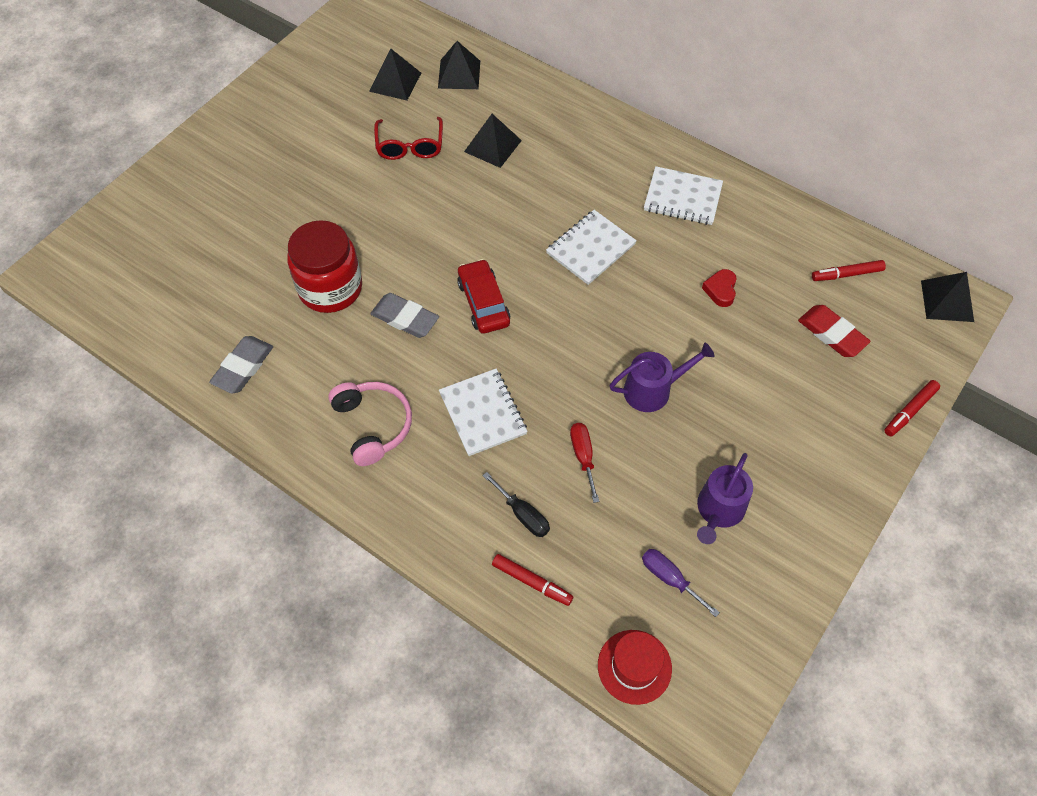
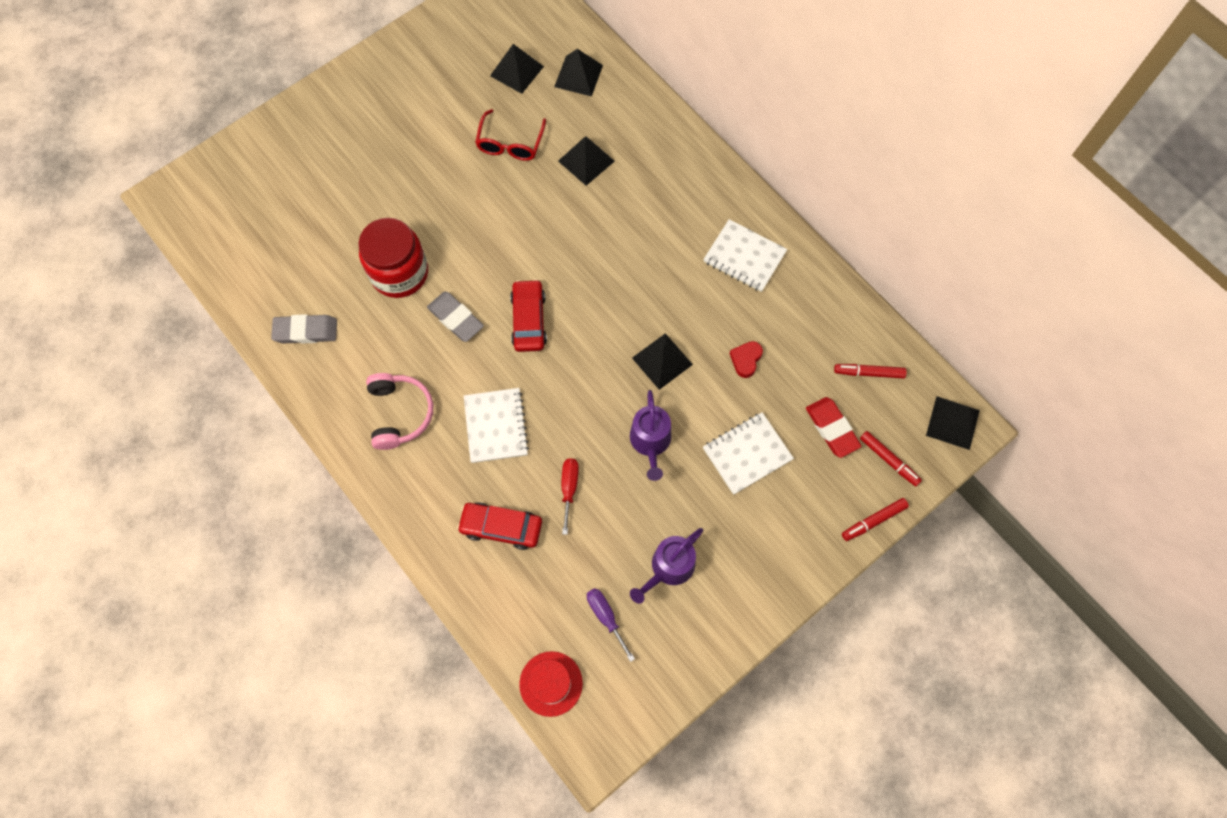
camera: 15 degrees right, 10 degrees up
grey eraser [209,336,273,394] -> grey eraser turned 45 degrees clockwise [271,314,337,344]
black screwdriver [483,472,550,537] -> red car [457,502,542,550]
red marker [492,554,573,606] -> red marker moved to [860,431,922,486]
white notebook [546,210,637,285] -> white notebook moved to [703,412,794,495]
purple watering can [610,343,715,412] -> purple watering can turned 90 degrees clockwise [630,390,671,481]
none -> black pyramid [632,333,693,390]

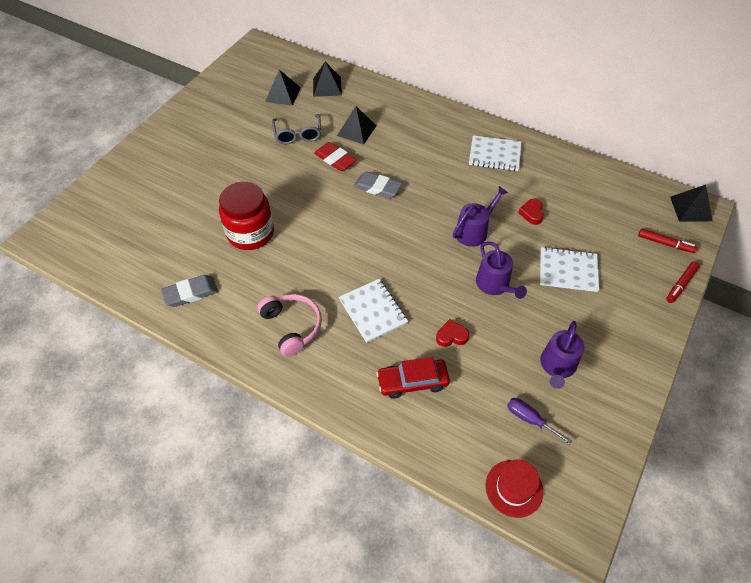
camera: 20 degrees left, 15 degrees down
grey eraser [427,292,484,342] -> grey eraser moved to [354,172,402,198]
red glasses [475,109,546,161] -> grey glasses [272,114,321,144]
red car [510,279,547,352] -> none
red screwdriver [561,458,579,535] -> red heart [436,319,469,347]
black pyramid [632,333,693,390] -> purple watering can [453,186,508,247]
white notebook [703,412,794,495] -> white notebook turned 60 degrees clockwise [540,247,599,292]
red eraser [806,397,862,458] -> red eraser moved to [314,142,357,171]
red marker [834,364,907,378] -> none

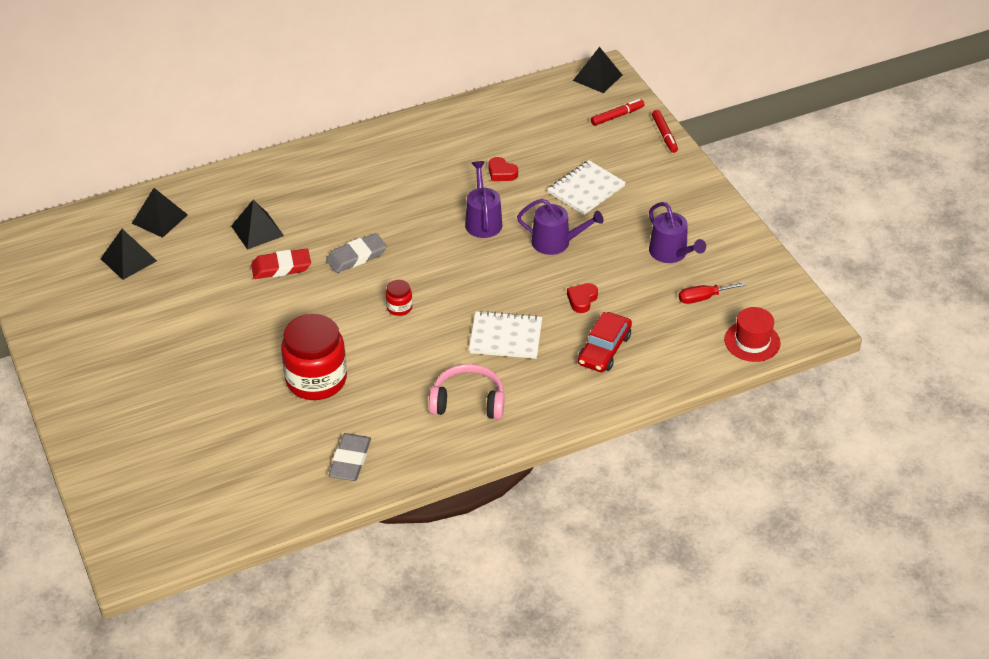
camera: 55 degrees left, 10 degrees down
grey glasses [272,114,321,144] -> none
white notebook [469,135,521,171] -> none
purple screwdriver [507,398,572,444] -> red screwdriver [678,282,746,304]
none -> red jar [386,280,412,316]

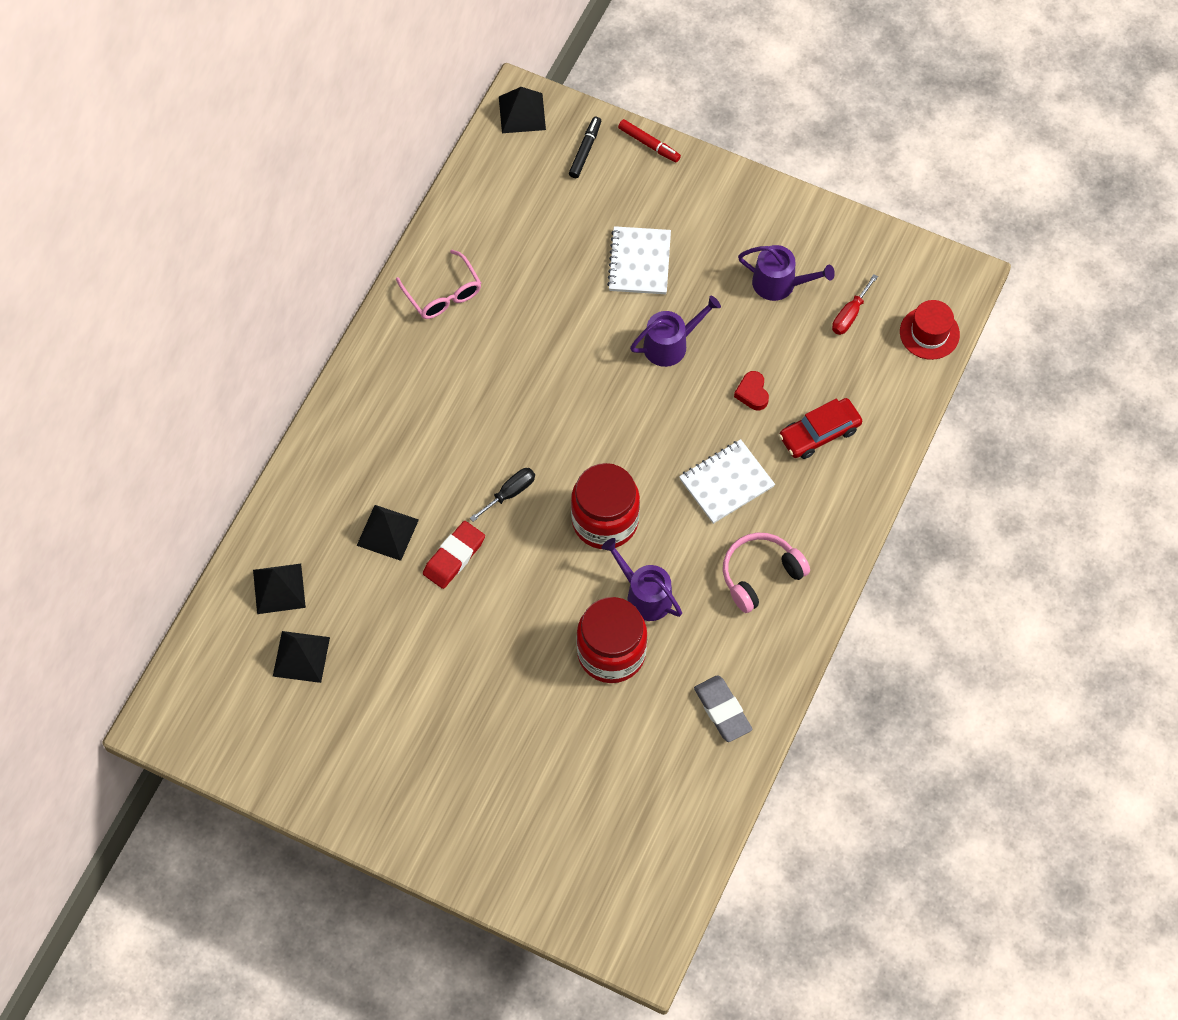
camera: 40 degrees left, 20 degrees up
grey eraser [326,233,387,273] -> black screwdriver [470,468,535,522]
red jar [386,280,412,316] -> red jar [571,463,640,549], size x2.27
purple watering can [465,161,502,238] -> purple watering can moved to [602,538,682,621]
red heart [489,157,518,181] -> none
red car [578,312,632,372] -> red car turned 75 degrees clockwise [779,398,862,459]
red marker [591,99,645,126] -> black marker [569,117,601,178]
none -> pink glasses [396,250,481,319]

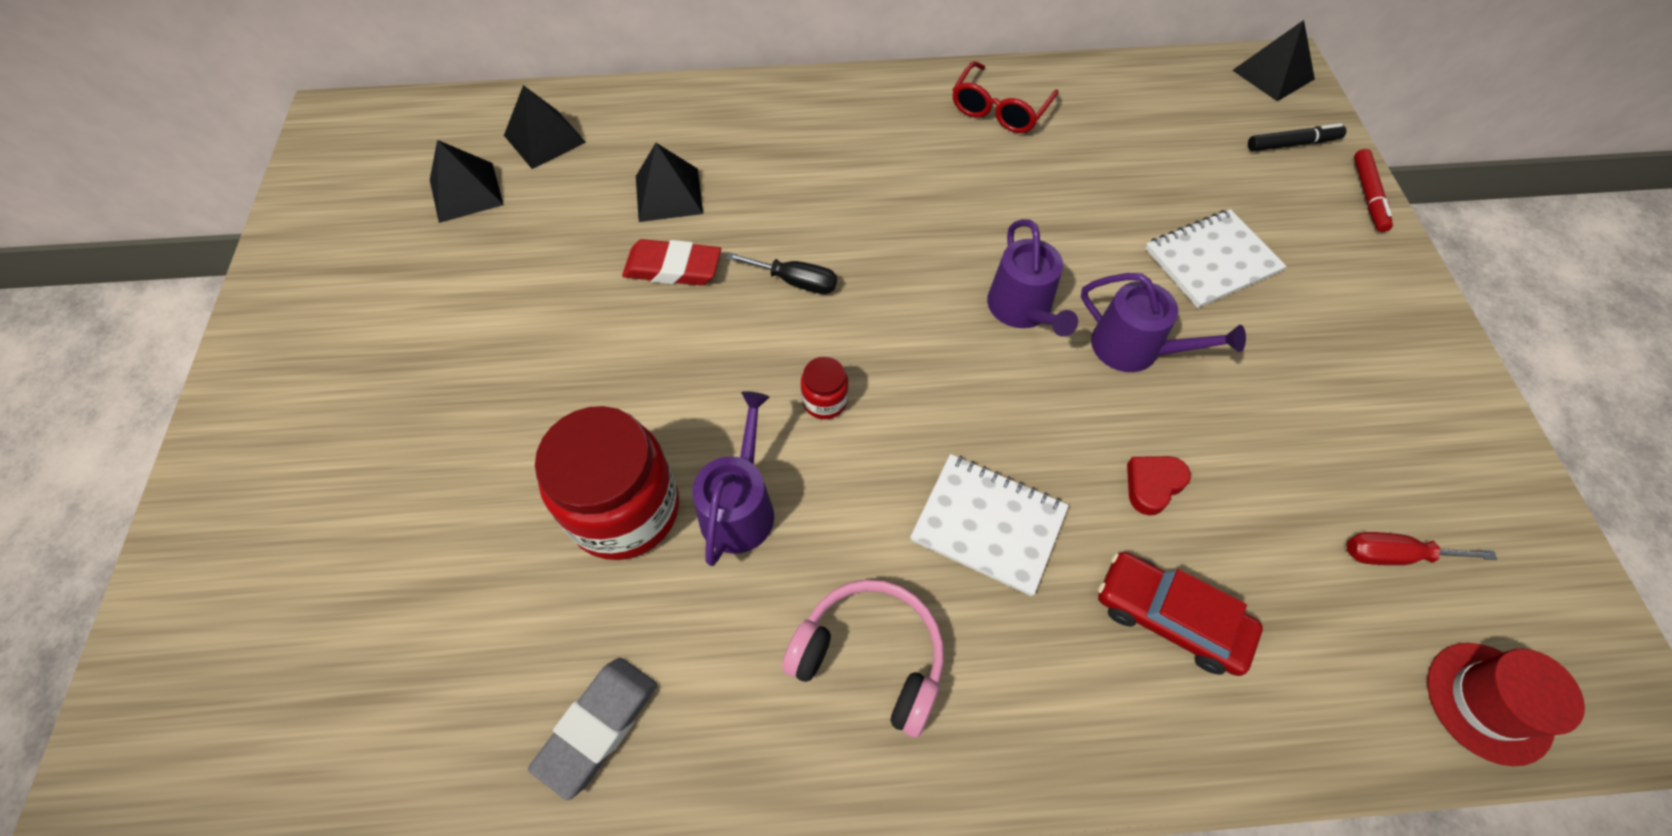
camera: 60 degrees right, 5 degrees down
pink glasses [396,250,481,319] -> red glasses [952,61,1059,133]
red jar [571,463,640,549] -> red jar [801,357,848,419], size x0.44
purple watering can [738,245,835,301] -> purple watering can moved to [987,219,1078,337]

